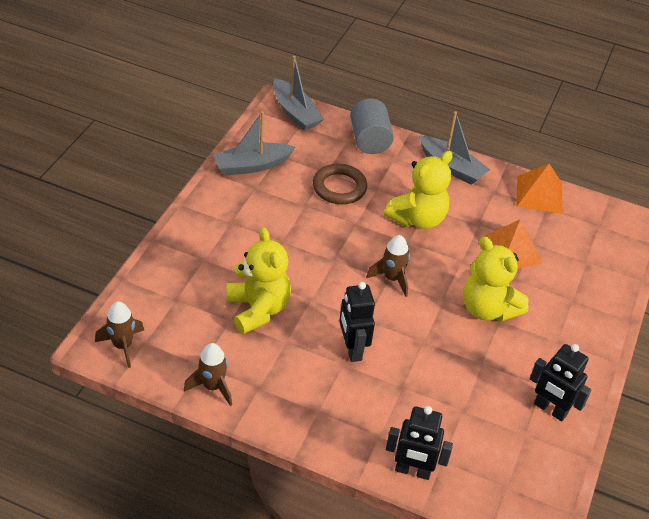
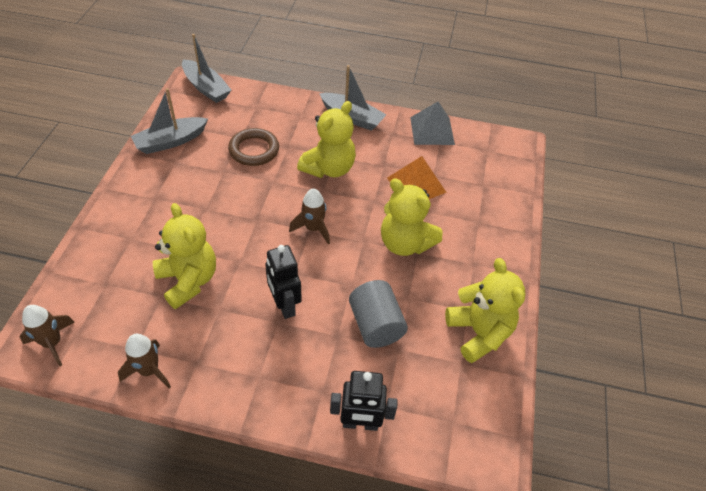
camera: 10 degrees left, 5 degrees up
grey cylinder [350,98,394,154] -> grey cylinder moved to [349,280,408,348]
orange pyramid [516,164,563,214] -> grey pyramid [410,102,455,145]
black robot [530,344,591,421] -> yellow teddy bear [445,258,525,363]

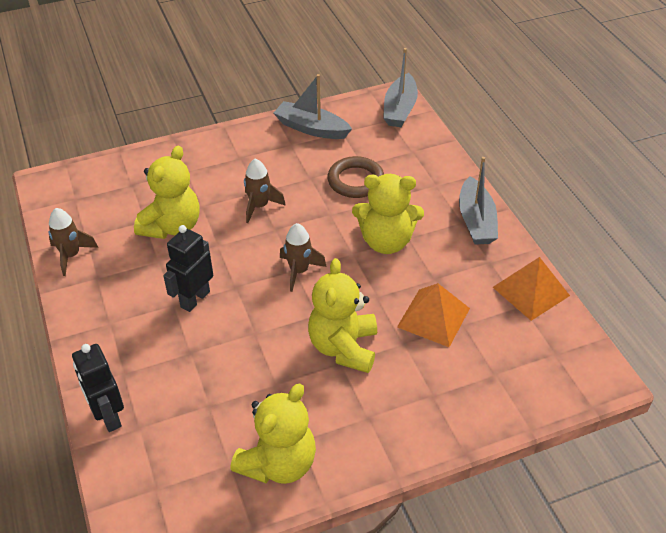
camera: 60 degrees right, 5 degrees down
brown rocket [20,305,75,366] -> brown rocket moved to [244,158,286,223]
grey cylinder [349,280,408,348] -> none
grey pyramid [410,102,455,145] -> orange pyramid [493,257,570,321]

